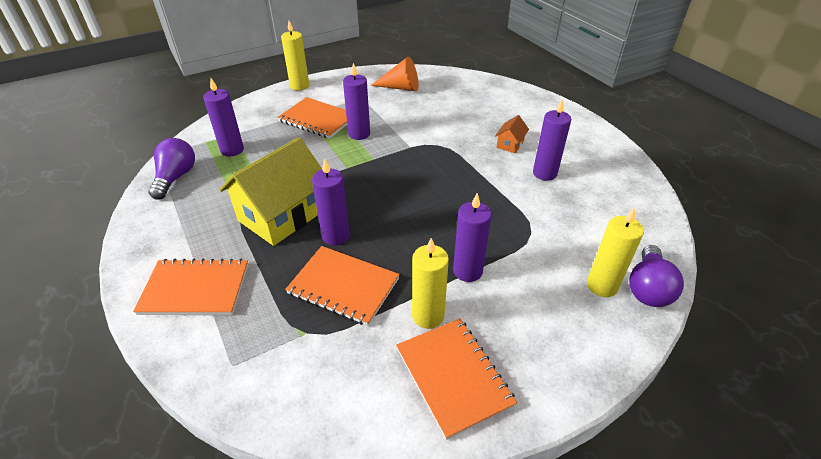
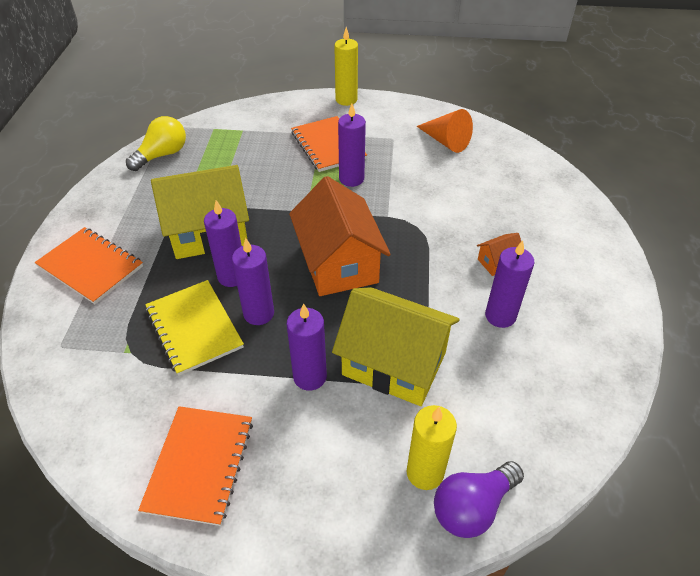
camera: 35 degrees right, 5 degrees up
purple light bulb [149,138,195,200] -> yellow light bulb [126,116,186,171]
purple candle [203,78,244,156] -> purple candle moved to [232,238,274,325]
orange notebook [285,246,400,326] -> yellow notebook [145,280,244,376]
yellow candle [412,238,449,329] -> none
none -> orange house [289,176,391,296]
none -> yellow house [332,287,460,406]

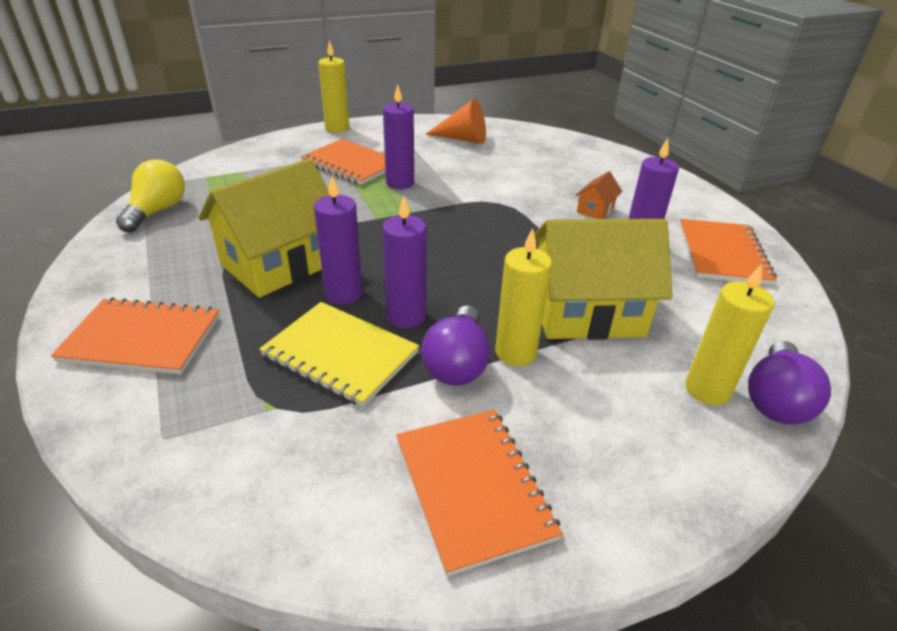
camera: 30 degrees left, 10 degrees down
purple candle [287,303,327,391] -> yellow candle [495,228,552,366]
orange house [289,176,391,296] -> none
none -> purple light bulb [421,306,490,386]
none -> orange notebook [679,219,777,285]

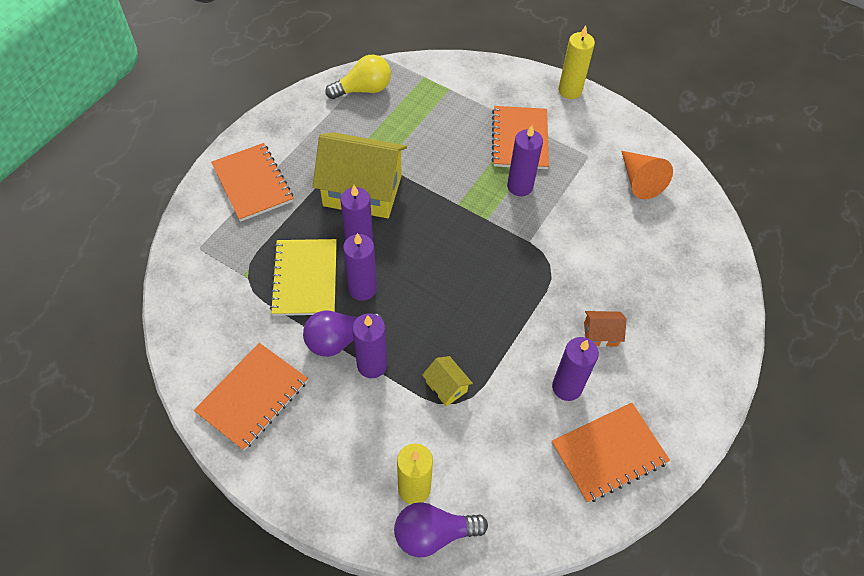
camera: 55 degrees right, 20 degrees up
yellow candle [495,228,552,366] -> purple candle [352,313,387,378]
yellow house [534,219,673,340] -> yellow house [422,356,473,407], size x0.43

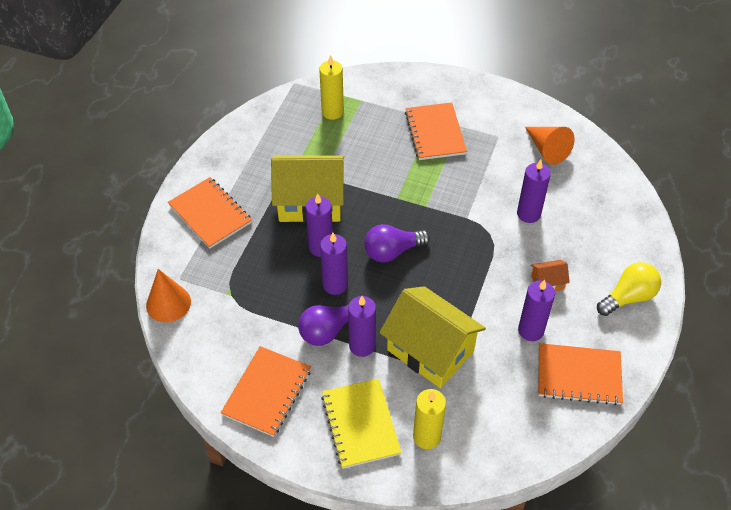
camera: 10 degrees left, 5 degrees down
yellow notebook [270,239,337,316] -> yellow notebook moved to [321,378,402,469]
yellow light bulb [325,55,391,99] -> yellow light bulb moved to [597,262,661,316]
purple light bulb [394,502,488,557] -> purple light bulb moved to [364,224,430,263]
yellow house [422,356,473,407] -> yellow house [380,286,486,388], size x2.35
purple candle [507,125,543,196] -> purple candle moved to [517,160,551,223]
orange notebook [551,403,670,503] -> orange notebook turned 45 degrees clockwise [538,343,623,405]
yellow candle [558,26,595,99] -> yellow candle moved to [319,55,344,120]
none -> orange cone [146,269,191,323]

